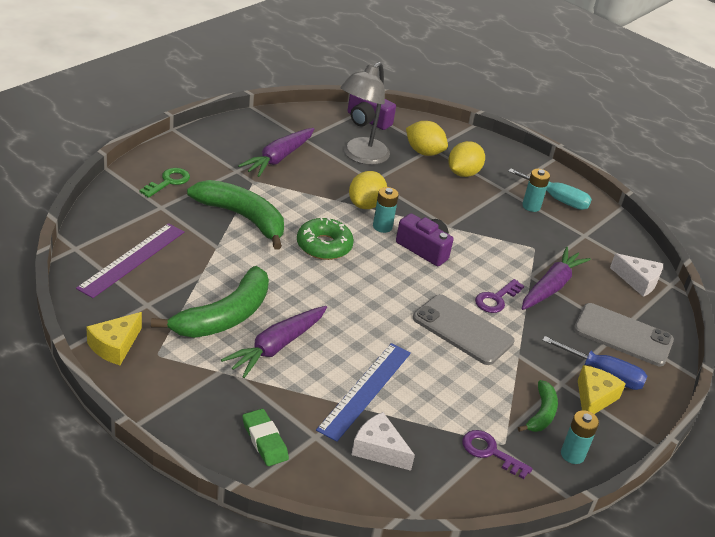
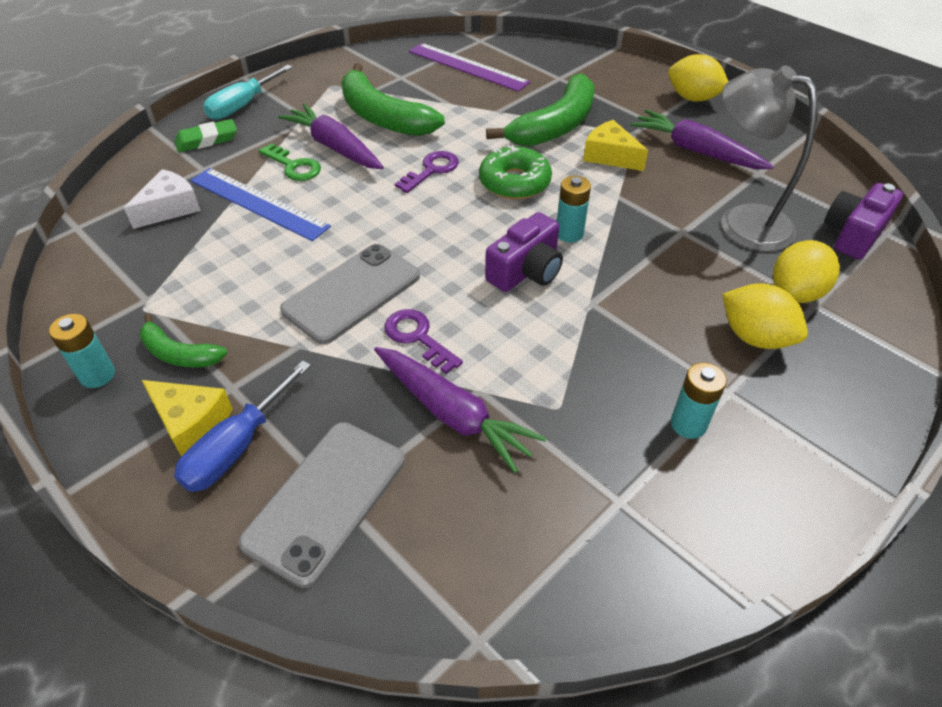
camera: 100 degrees right, 10 degrees up
yellow cheese [86,312,142,365] -> yellow cheese moved to [583,120,648,171]
green key [140,168,190,198] -> green key moved to [259,143,321,181]
yellow lemon [349,171,387,209] -> yellow lemon moved to [668,54,729,102]
purple key [462,430,533,479] -> purple key moved to [395,151,459,193]
turquoise screwdriver [508,168,592,210] -> turquoise screwdriver moved to [203,65,293,120]
white cheese [610,253,663,297] -> none

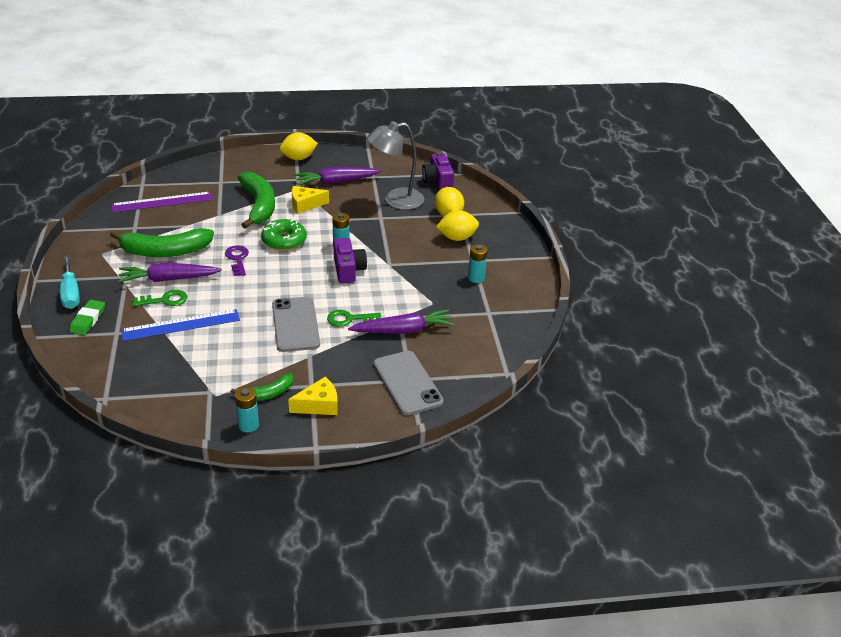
camera: 55 degrees left, 10 degrees down
white cheese [124,169,201,229] -> none
blue screwdriver [174,361,311,492] -> none
purple key [384,309,463,374] -> green key [327,310,381,327]

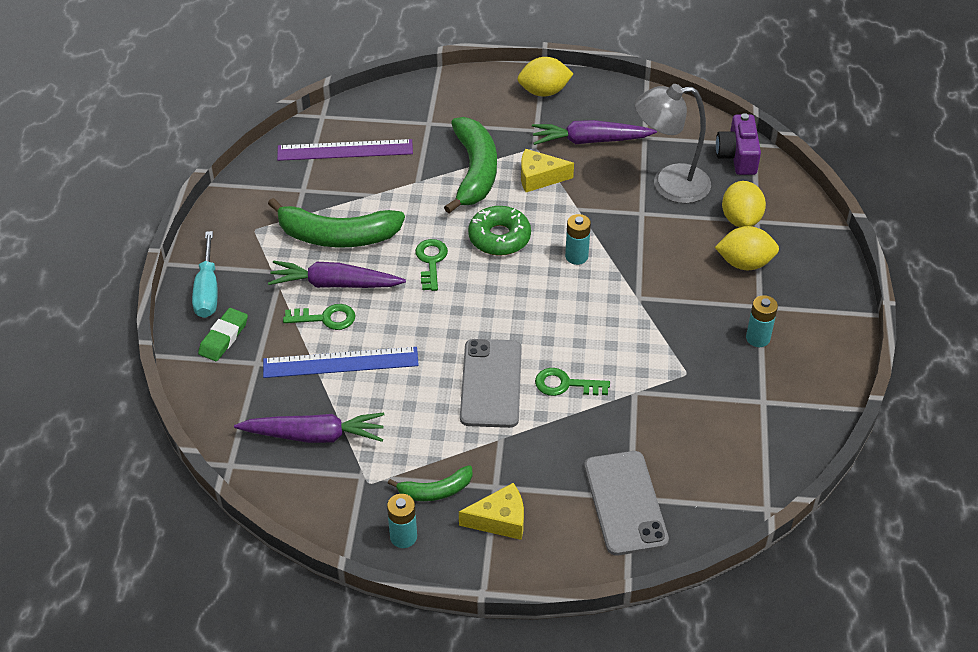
camera: 15 degrees right, 10 degrees up
purple key [225,245,249,276] -> green key [415,239,448,291]
purple camera [333,238,367,283] -> none
purple carrot [348,309,455,334] -> purple carrot moved to [234,413,385,443]

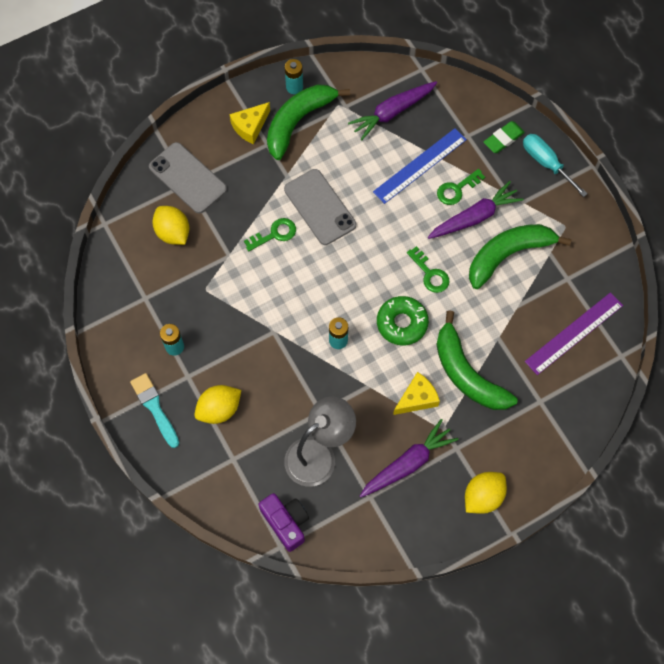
camera: 145 degrees right, 20 degrees up
green eraser [198,308,248,361] -> green eraser turned 60 degrees clockwise [484,121,525,153]
green banana [388,465,472,501] -> green banana [267,84,350,160], size x1.89
yellow lemon [722,181,766,227] -> yellow lemon moved to [152,206,189,245]
none -> turquoise brush [130,373,179,448]

